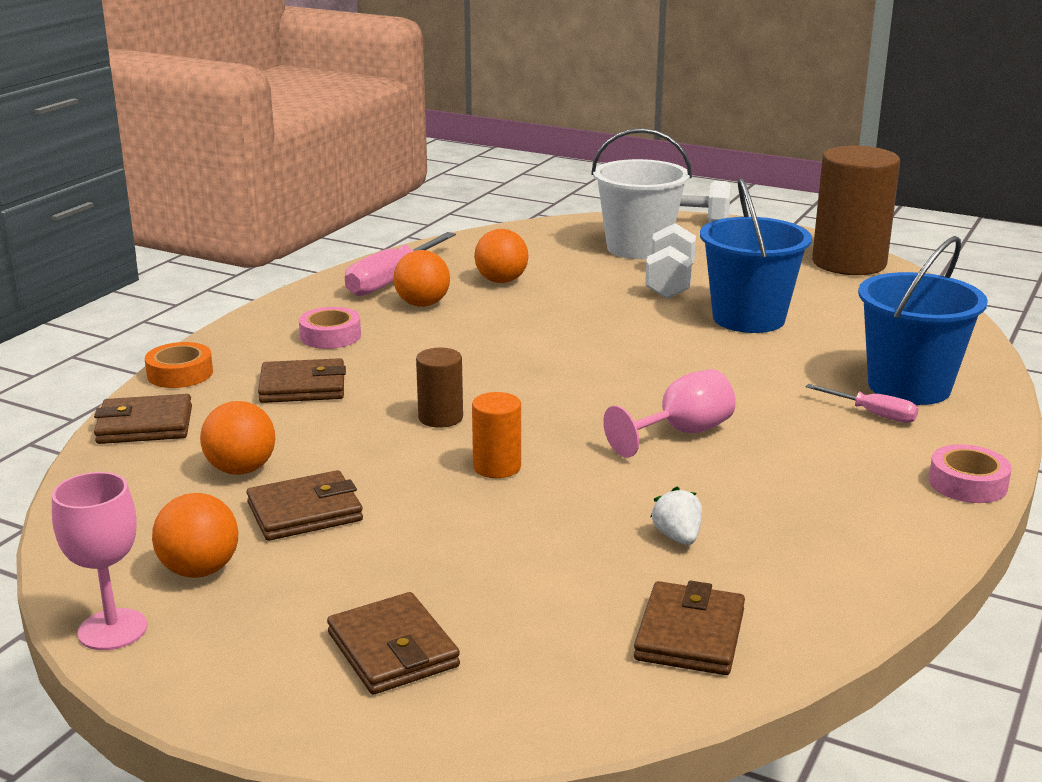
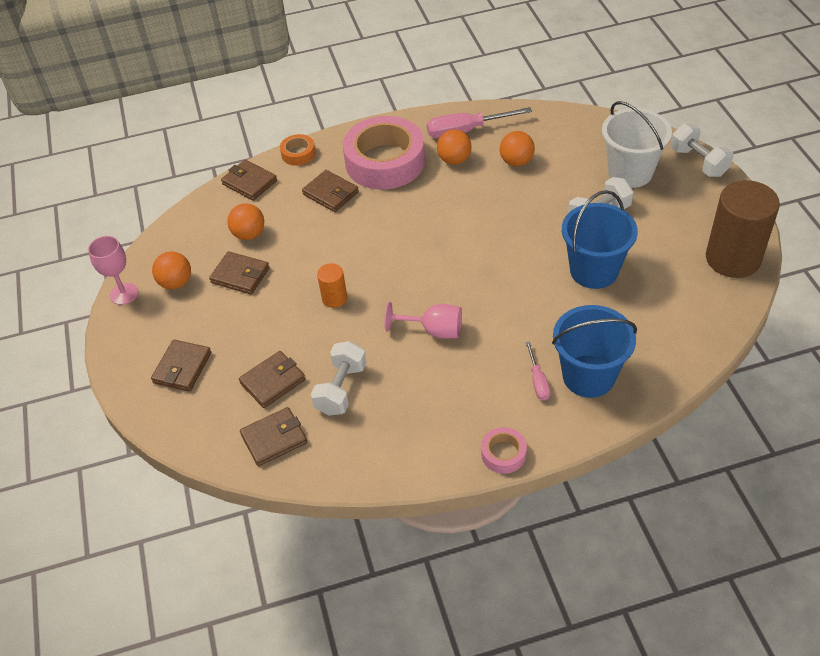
camera: 50 degrees right, 25 degrees up
pink tape [299,307,361,349] -> pink tape [343,116,425,190], size x2.30
brown cylinder [416,348,463,428] -> none
white strawberry [651,487,702,545] -> white dumbbell [311,341,367,416]
none -> brown wallet [239,351,305,408]

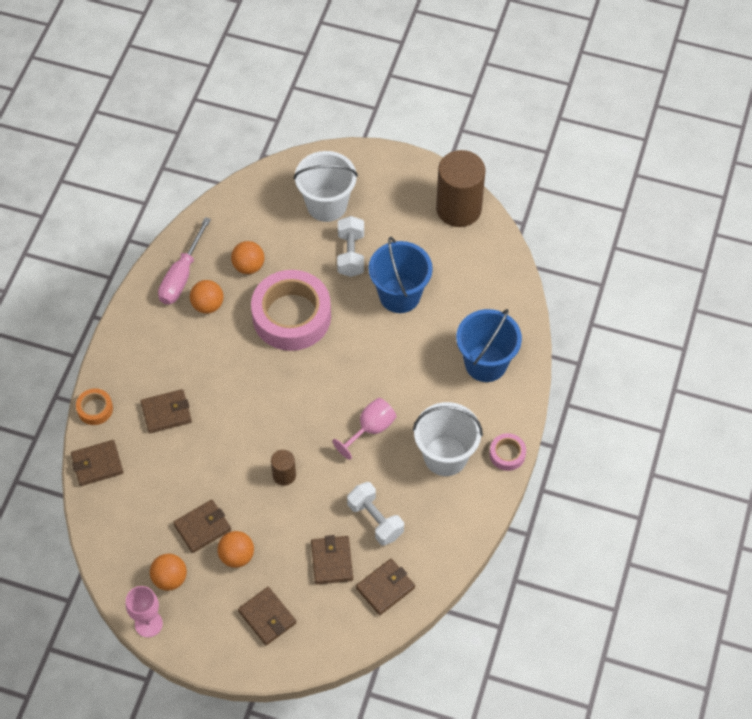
camera: 60 degrees left, 10 degrees up
orange ball [227,203,264,240] -> orange ball moved to [217,531,254,568]
brown wallet [240,407,307,466] -> brown wallet turned 45 degrees clockwise [356,559,415,615]
orange cylinder [317,263,347,308] -> brown cylinder [271,450,296,486]
pink tape [343,116,425,190] -> pink tape moved to [251,270,331,351]
pink screwdriver [526,341,550,401] -> none
white dumbbell [671,123,734,177] -> none
none -> white bucket [413,402,483,476]

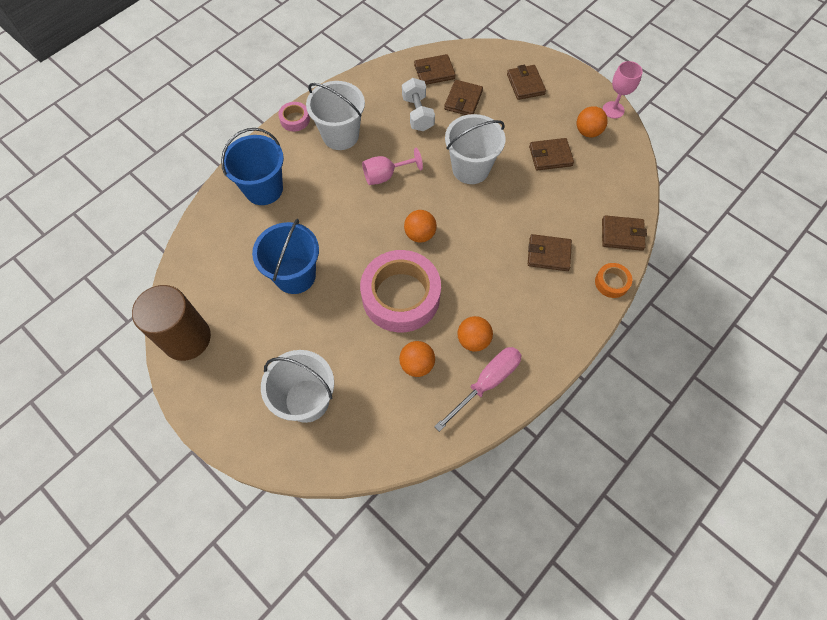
camera: 155 degrees left, 5 degrees up
orange ball [217,531,254,568] -> orange ball moved to [404,210,437,243]
brown cylinder [271,450,296,486] -> white bucket [445,114,506,184]
white dumbbell [337,216,364,277] -> none

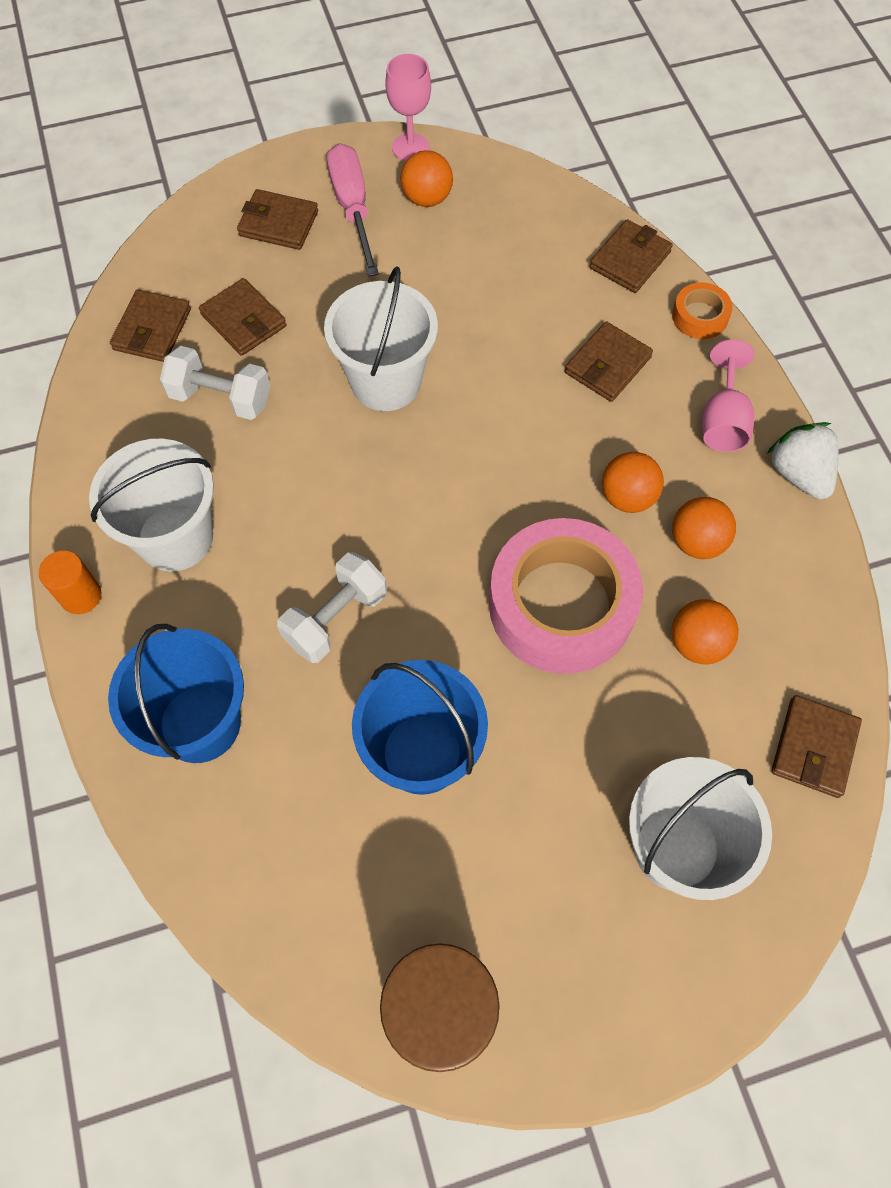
camera: 60 degrees left, 0 degrees up
pink tape [278,102,310,131] -> orange cylinder [39,550,101,614]
pink goblet [362,148,423,185] -> pink goblet moved to [702,339,754,452]
orange ball [404,210,437,243] -> orange ball moved to [602,452,664,513]
pink screwdriver [434,347,522,432] -> pink screwdriver moved to [327,143,379,277]
brown wallet [529,138,574,171] -> brown wallet moved to [771,695,862,798]
none -> white dumbbell [277,552,387,663]
none -> white strawberry [767,422,839,500]

